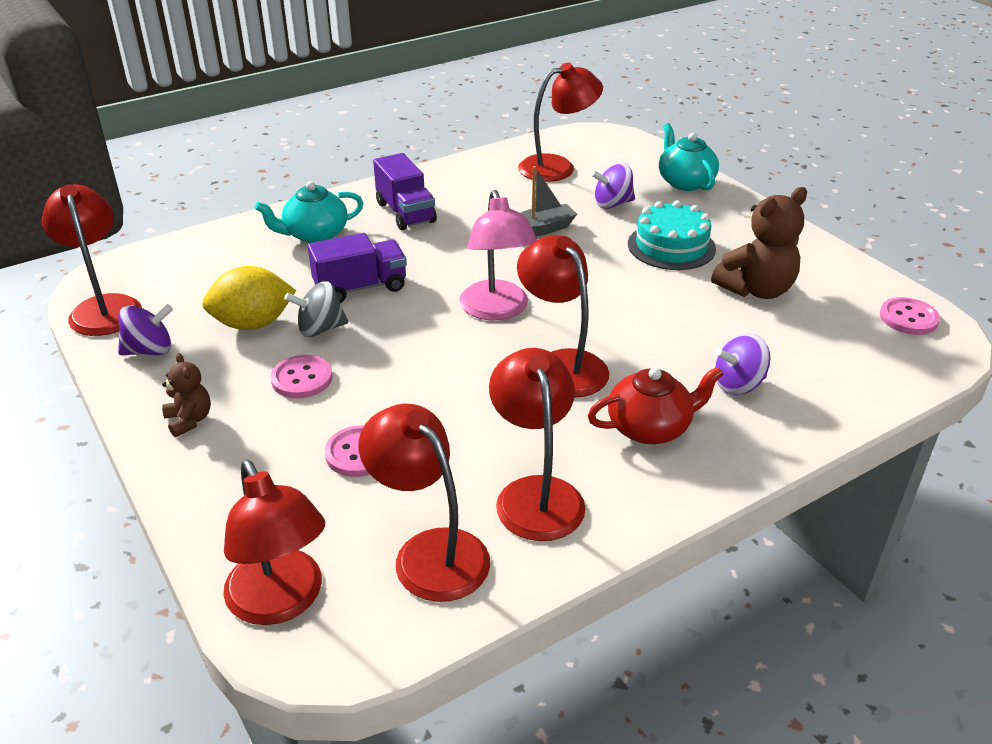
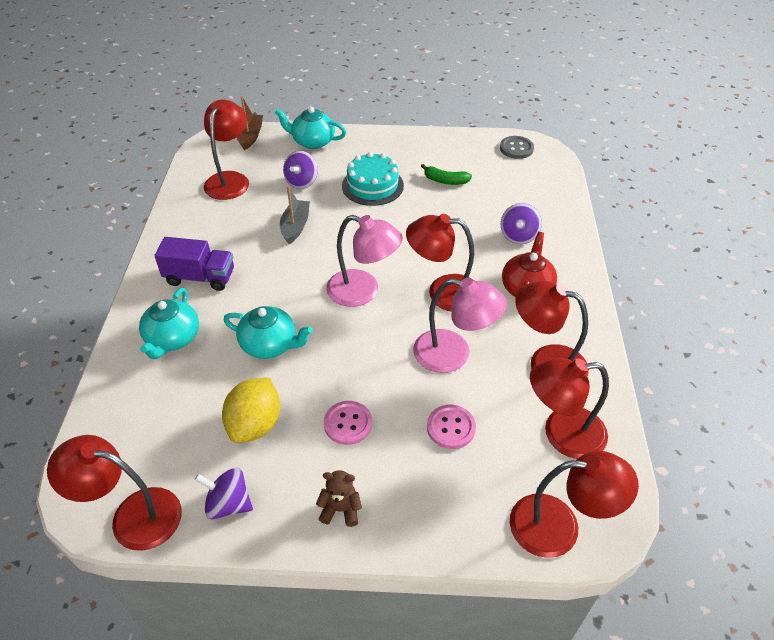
camera: 55 degrees left, 10 degrees up
purple spinning top [118,304,173,355] -> purple spinning top turned 90 degrees counterclockwise [194,468,253,520]
grey spinning top [284,281,348,337] -> none
purple truck [308,233,407,303] -> turquoise teapot [224,306,313,359]
brown teddy bear [711,187,807,299] -> green banana [421,164,472,185]
pink button [880,297,940,335] -> grey button [500,136,534,159]
none -> brown boat [237,96,263,150]
none -> pink lamp [413,278,507,373]

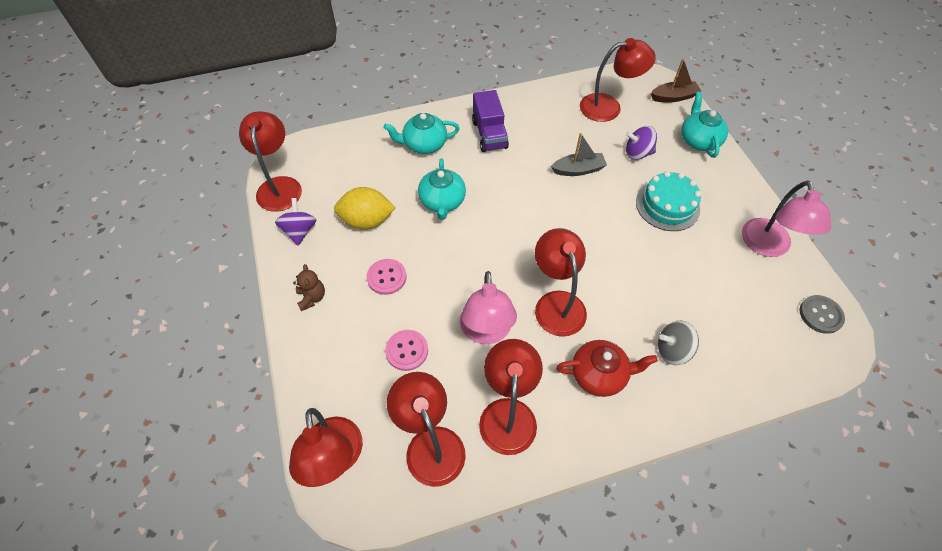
camera: 70 degrees right, 10 degrees up
pink lamp [326,215,403,307] -> pink lamp moved to [742,181,831,257]
green banana [421,164,472,185] -> none
purple spinning top [501,203,542,244] -> grey spinning top [658,321,699,365]

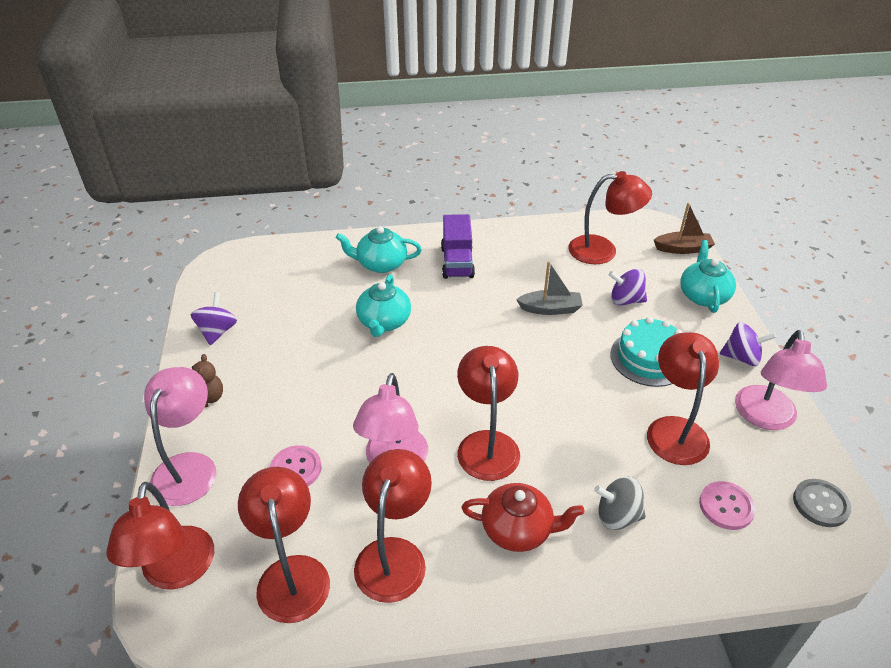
camera: 10 degrees right, 15 degrees down
red lamp [239,112,302,212] -> red lamp moved to [647,332,719,465]
yellow lemon [334,187,395,230] -> none
pink button [367,259,407,295] -> pink button moved to [699,481,756,530]
none -> pink lamp [144,367,216,506]
none -> purple spinning top [720,322,776,366]

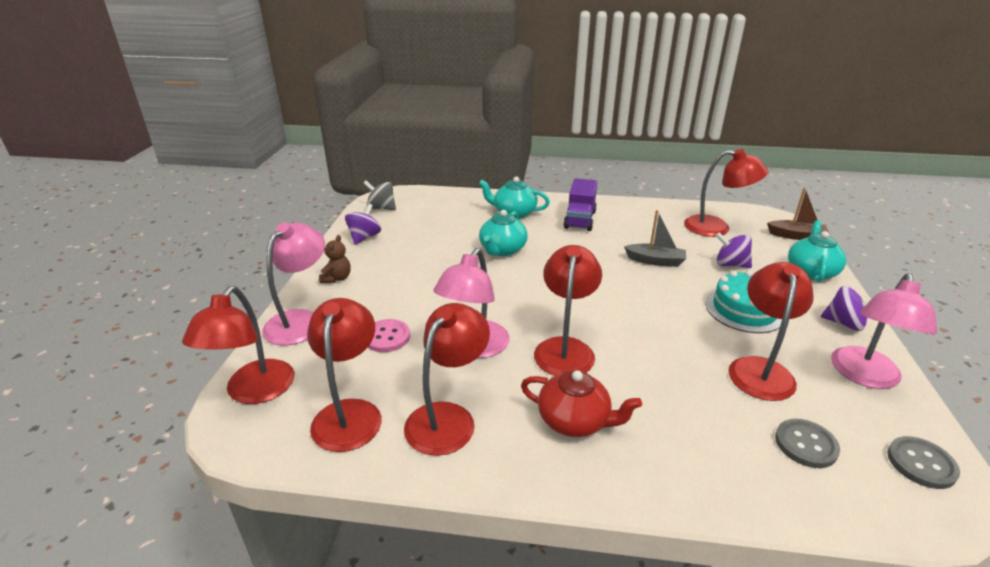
camera: 15 degrees right, 10 degrees down
grey spinning top [594,477,646,530] -> grey spinning top moved to [363,181,396,210]
pink button [699,481,756,530] -> grey button [775,419,840,468]

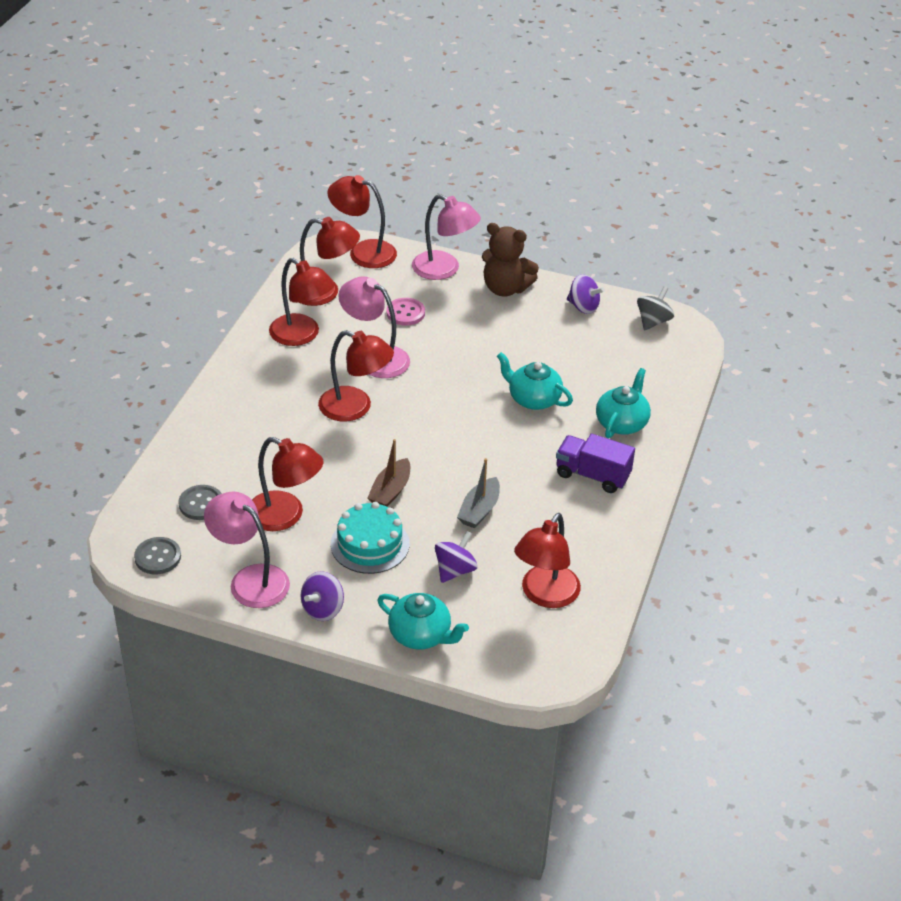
camera: 100 degrees right, 10 degrees up
brown teddy bear [319,235,351,283] -> brown teddy bear [482,223,539,296], size x1.85
red teapot [521,370,642,437] -> none
brown boat [767,188,829,240] -> brown boat moved to [368,439,410,507]

